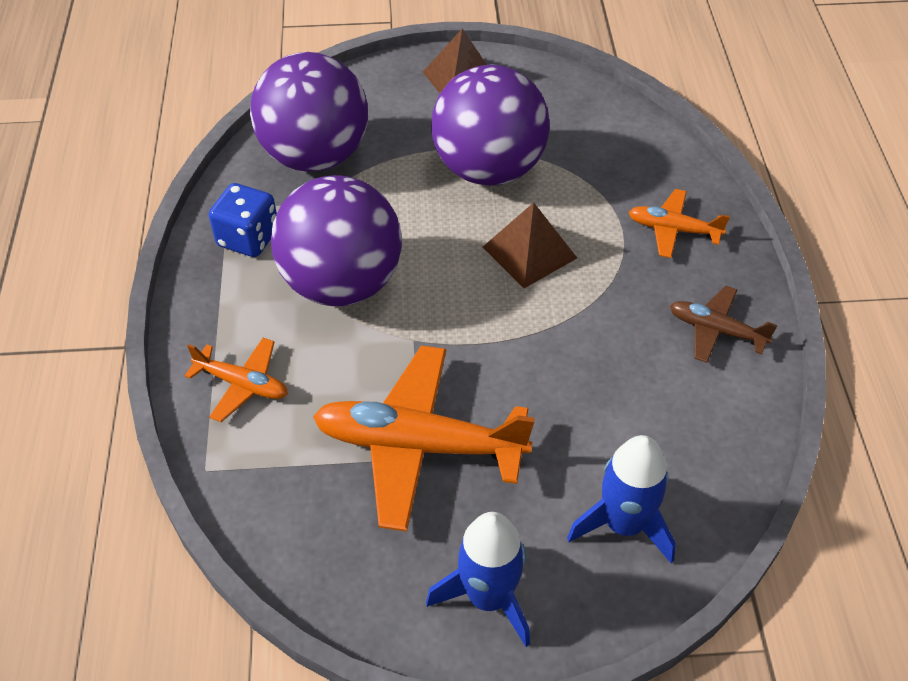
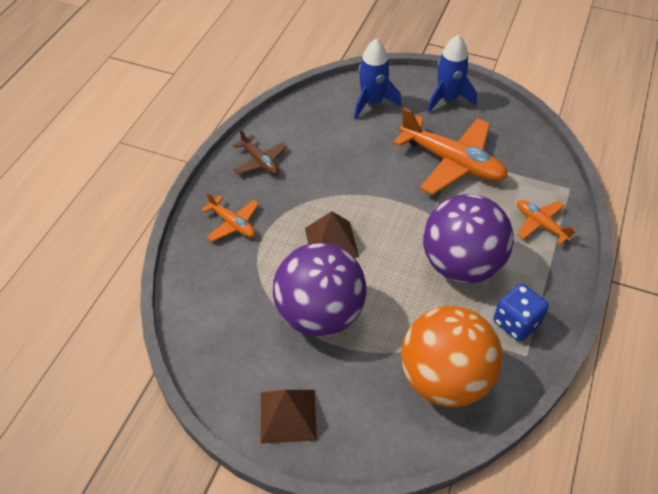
camera: 155 degrees left, 0 degrees up
purple ball [250,52,368,172] -> orange ball [401,306,502,407]

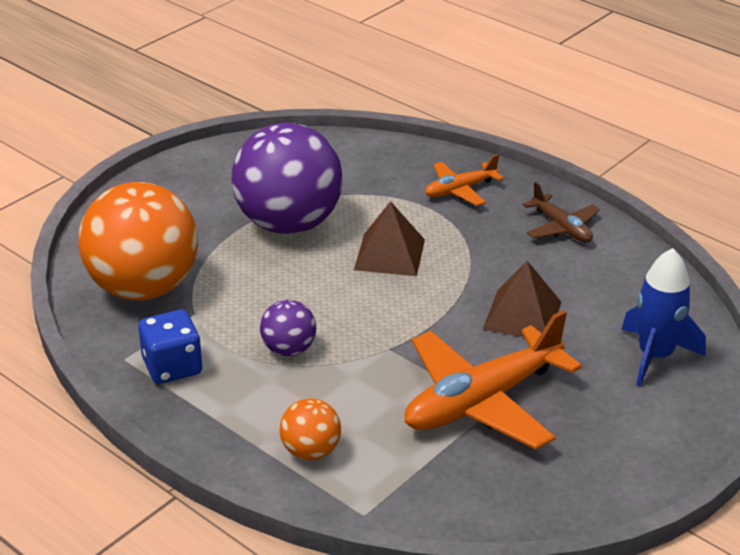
camera: 110 degrees right, 15 degrees down
brown plane [233,129,287,175] -> brown plane turned 105 degrees counterclockwise [523,182,600,243]
brown pyramid [261,390,317,443] -> brown pyramid moved to [483,261,561,337]
purple ball [423,194,514,283] -> purple ball [260,300,316,356], size x0.46
blue rocket [427,34,477,112] -> none
orange plane [517,200,577,245] -> orange ball [280,398,341,460]

